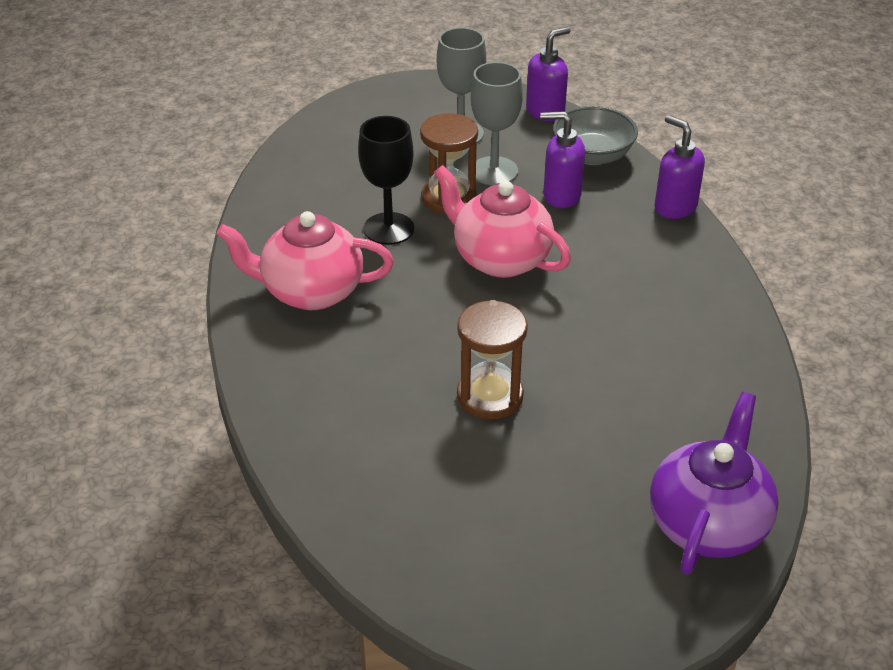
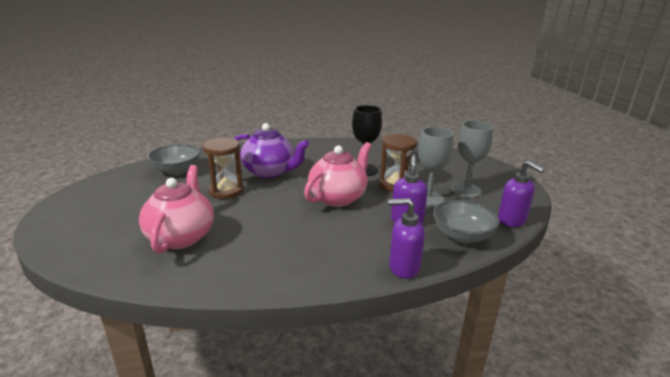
camera: 90 degrees right, 15 degrees down
pink teapot [216,211,394,310] -> pink teapot moved to [139,165,214,254]
purple teapot [650,392,779,575] -> purple teapot moved to [234,123,309,178]
purple soap dispenser [654,115,705,219] -> purple soap dispenser turned 135 degrees counterclockwise [388,198,425,278]
none -> grey bowl [147,144,200,175]

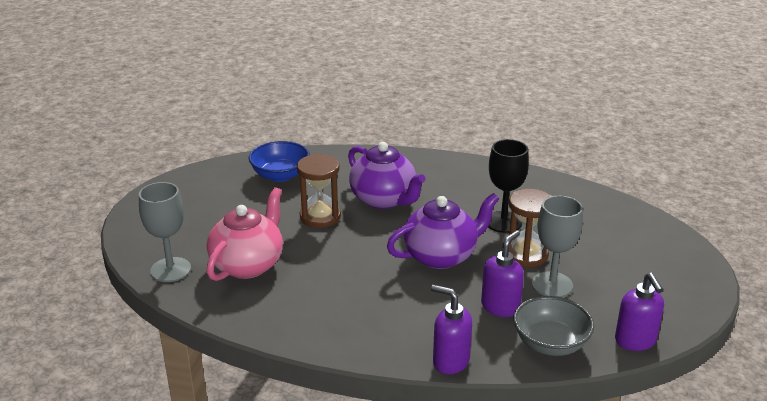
camera: 25 degrees right, 5 degrees up
grey bowl [147,144,200,175] -> blue bowl [249,141,310,182]
pink teapot [304,142,372,207] -> purple teapot [387,193,499,269]
grey goblet [451,121,493,198] -> grey goblet moved to [139,182,191,282]

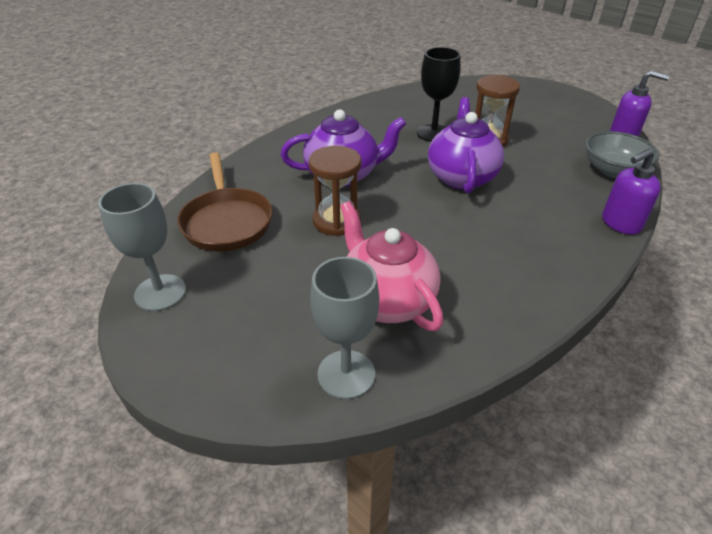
camera: 60 degrees left, 10 degrees up
blue bowl [249,141,310,182] -> brown pan [177,152,273,251]
purple soap dispenser [481,230,524,317] -> none
grey goblet [532,195,583,297] -> grey goblet moved to [98,183,186,311]

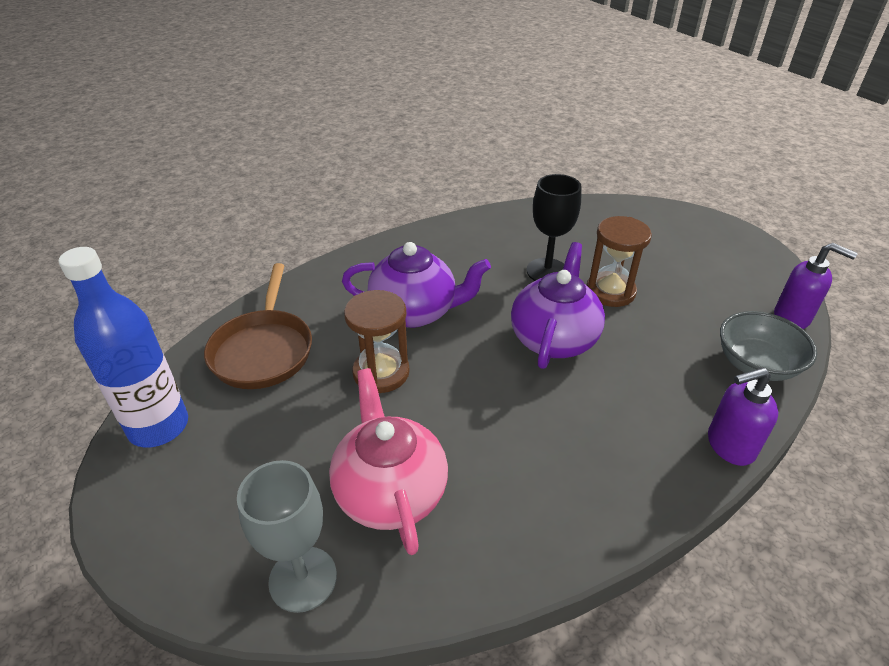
camera: 15 degrees right, 0 degrees up
grey goblet [98,183,186,311] -> blue bottle [59,247,188,447]

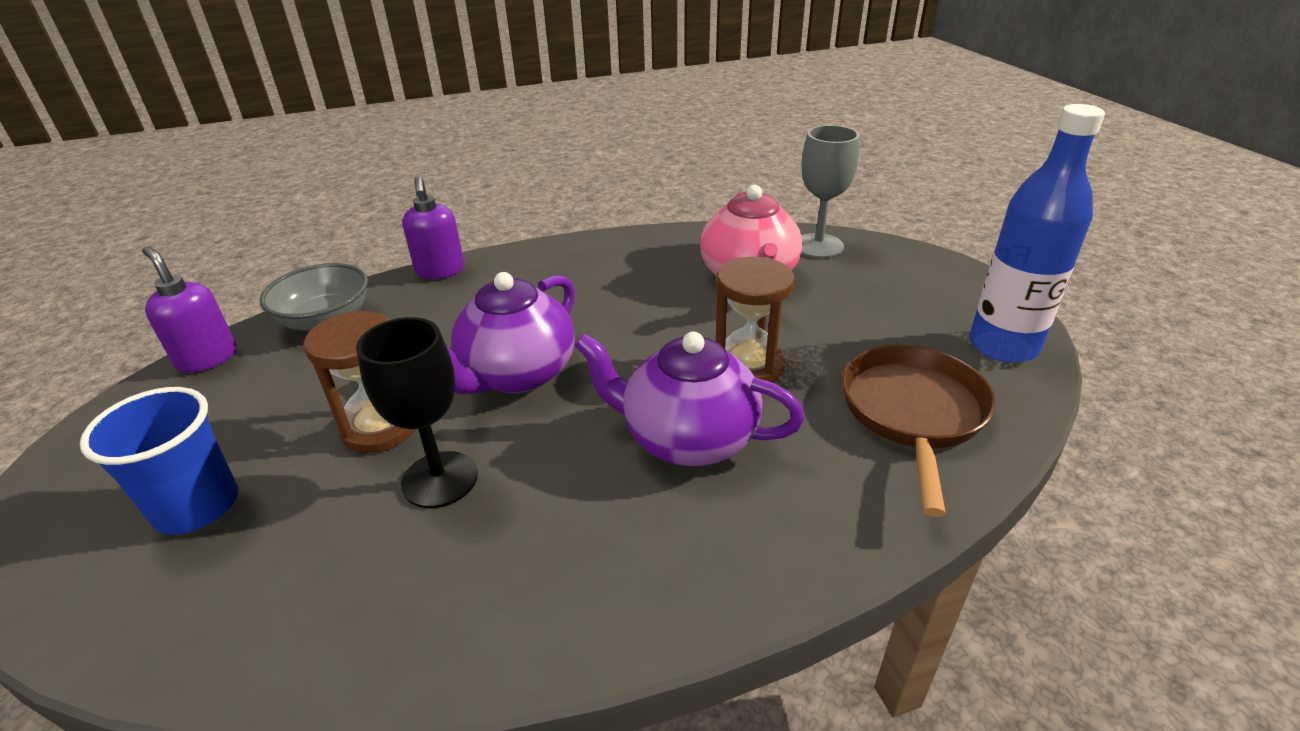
camera: 165 degrees left, 5 degrees down
purple soap dispenser [708,367,778,466] -> purple soap dispenser turned 75 degrees clockwise [402,176,464,279]
none -> blue cup [80,387,238,535]

